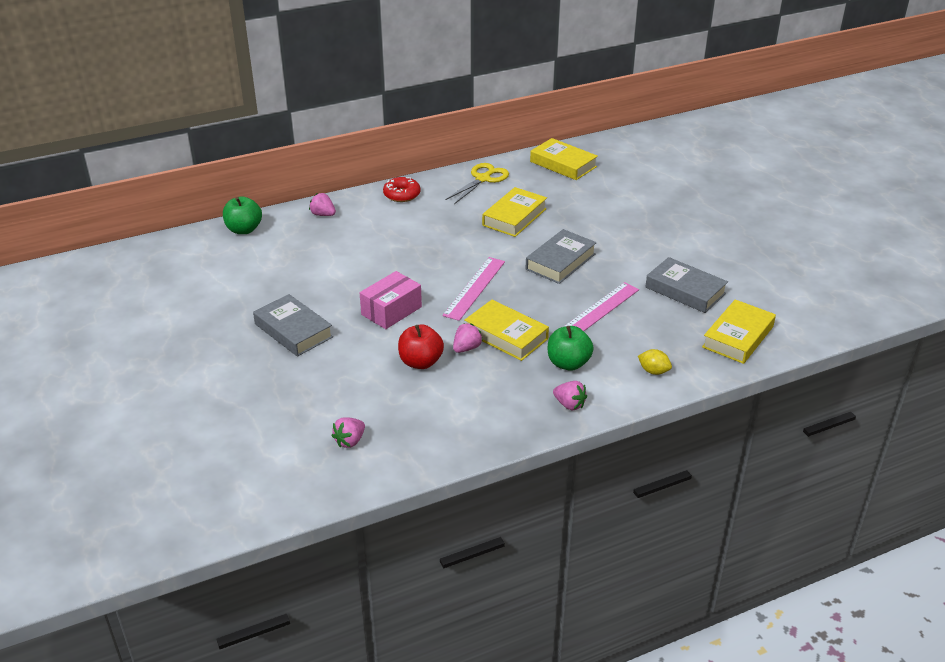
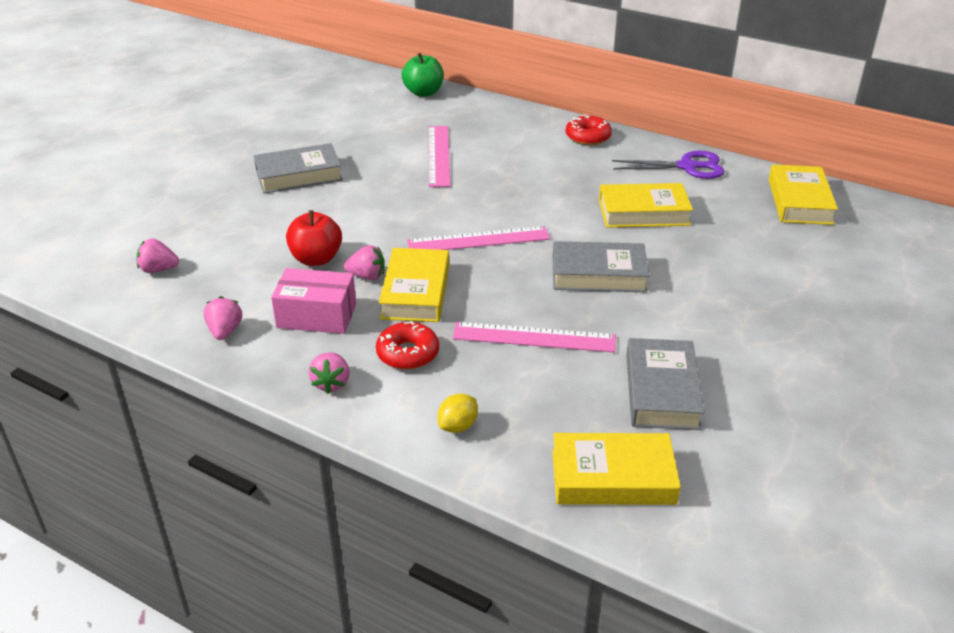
camera: 55 degrees right, 0 degrees up
grey book [253,294,333,357] -> grey book turned 60 degrees clockwise [254,143,343,194]
pink strawberry [309,193,336,216] -> pink strawberry moved to [204,296,242,340]
pink box [360,271,422,329] -> pink box moved to [271,268,356,334]
yellow scissors [446,163,509,204] -> purple scissors [612,151,725,179]
green apple [548,326,594,371] -> red donut [376,321,439,370]
yellow lemon [638,349,672,375] -> yellow lemon turned 45 degrees clockwise [438,394,478,433]
none -> pink ruler [428,126,451,187]

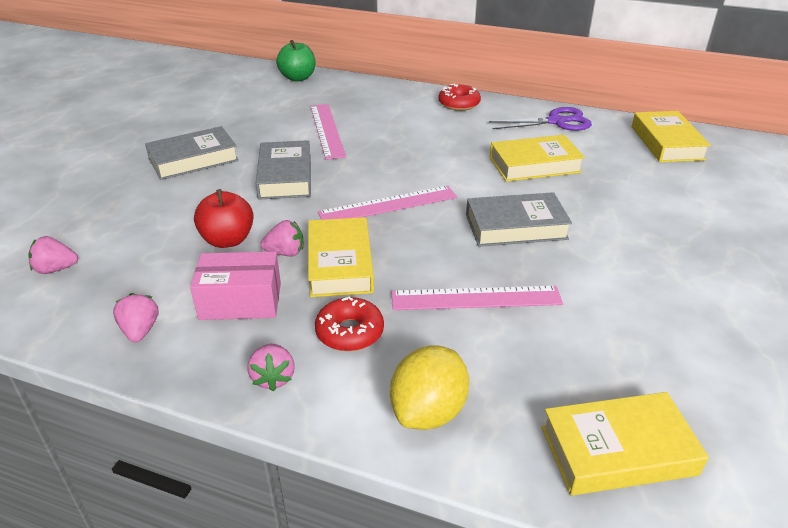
camera: 10 degrees left, 0 degrees up
yellow lemon [438,394,478,433] -> yellow lemon [390,345,469,430], size x1.78
grey book [626,338,704,430] -> grey book moved to [256,140,311,200]

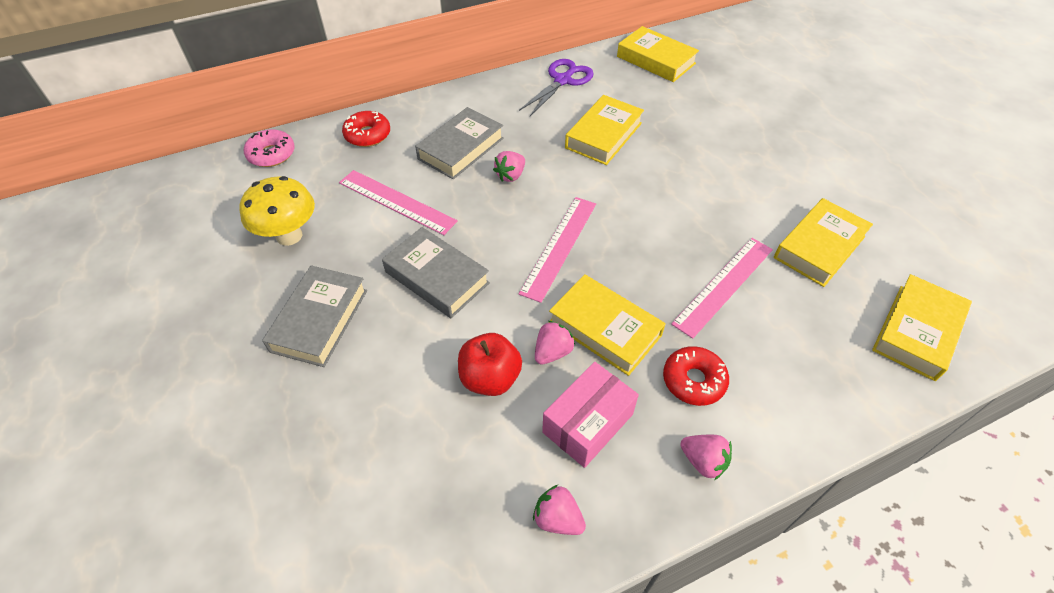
camera: 45 degrees left, 15 degrees up
pink strawberry [28,236,78,274] -> pink strawberry moved to [493,151,525,182]
green apple [276,40,315,81] -> pink donut [244,129,295,167]
yellow lemon [390,345,469,430] -> none
red donut [438,84,481,111] -> red donut moved to [342,111,390,147]
grey book [466,192,572,247] -> grey book moved to [415,107,504,179]
none -> yellow mushroom [239,176,315,246]
none -> yellow book [774,198,873,287]

